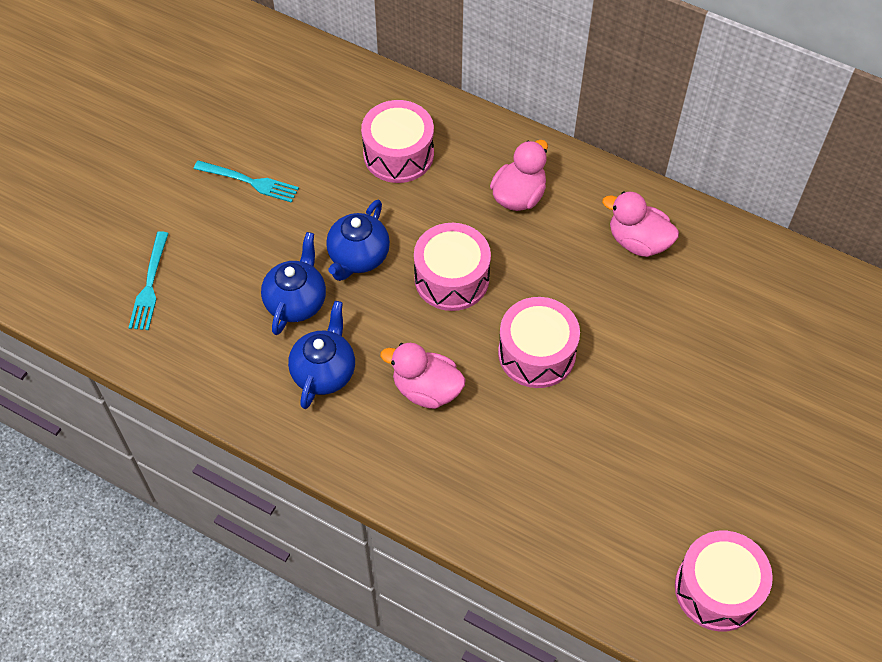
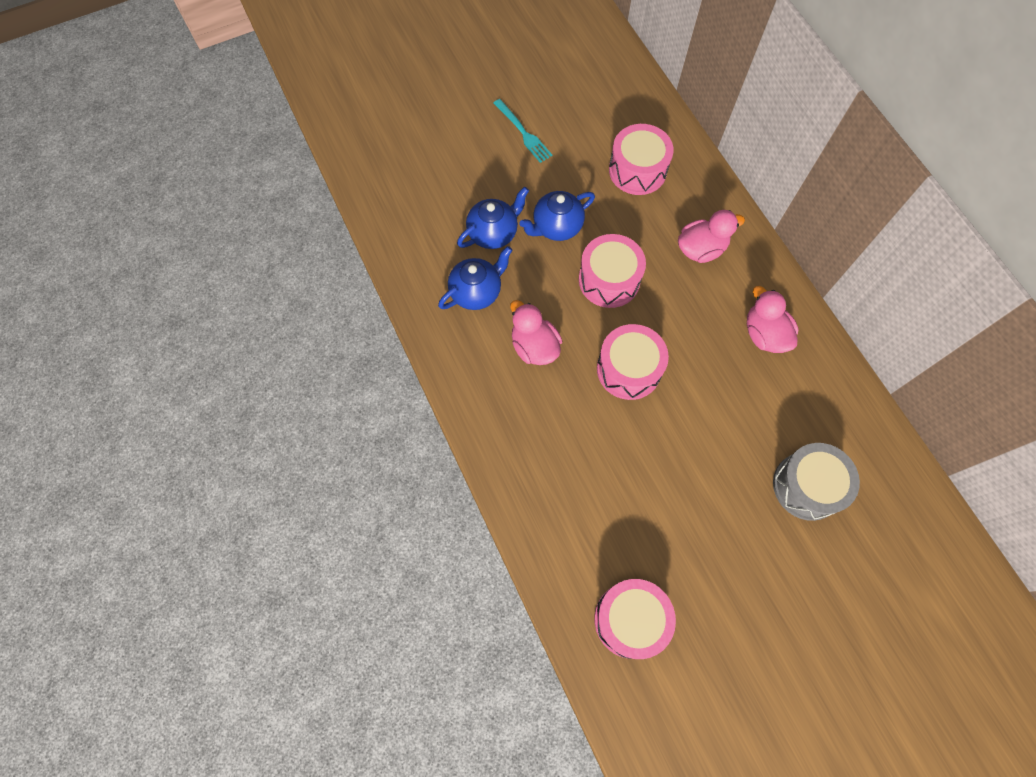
camera: 35 degrees right, 10 degrees up
turquoise fork [129,231,169,330] -> none
none -> grey drum [773,443,860,521]

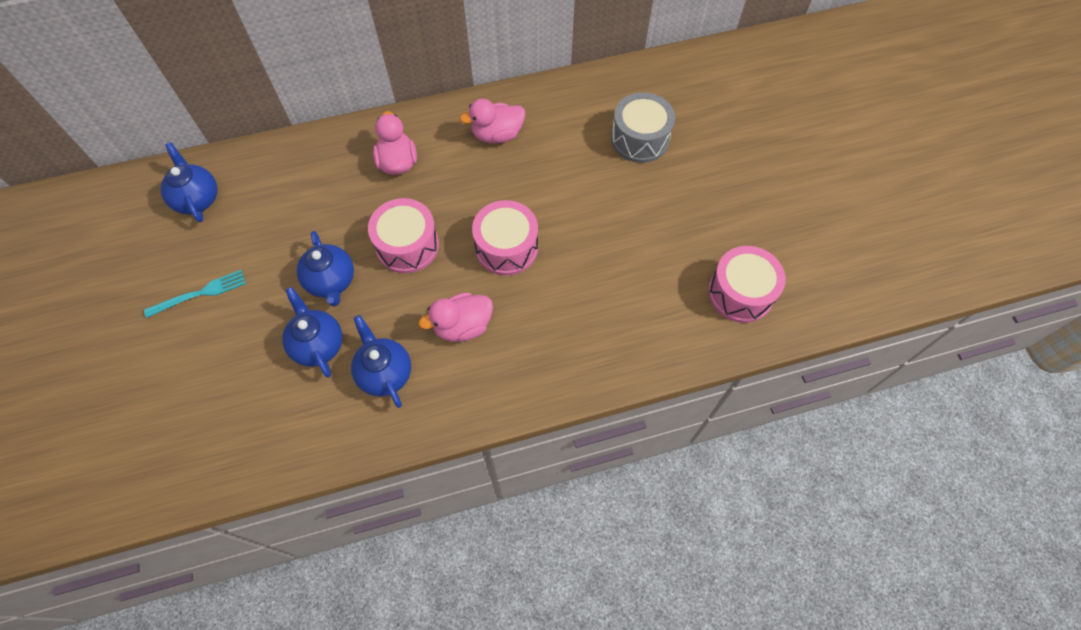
camera: 80 degrees left, 5 degrees down
pink drum [609,124,674,195] -> none
none -> blue teapot [160,142,218,222]

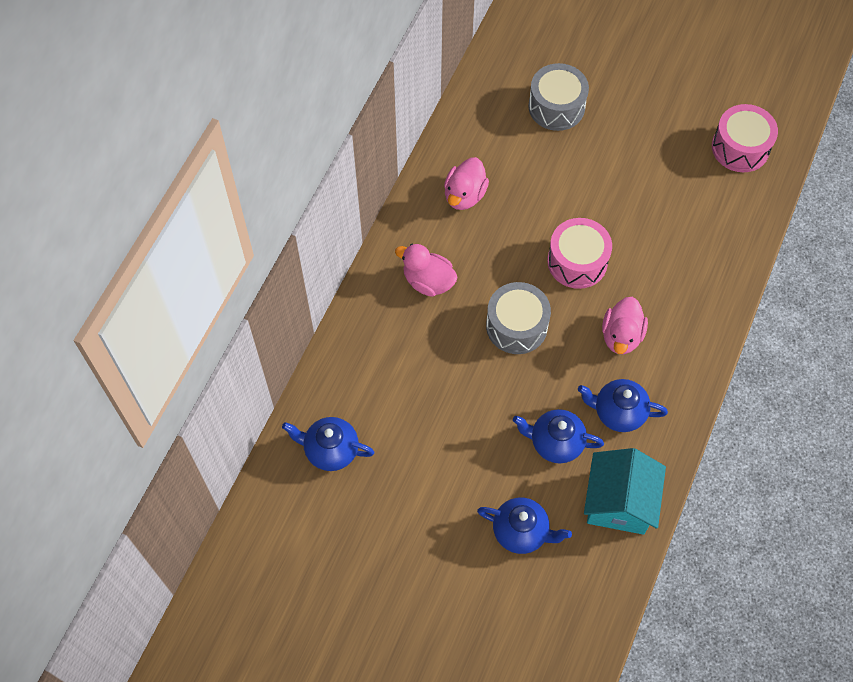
camera: 50 degrees left, 0 degrees up
turquoise fork [144,270,246,318] -> none
blue teapot [297,231,354,307] -> blue teapot moved to [477,498,572,554]
pink drum [368,198,439,273] -> grey drum [486,282,551,354]
none -> turquoise house [584,448,666,535]

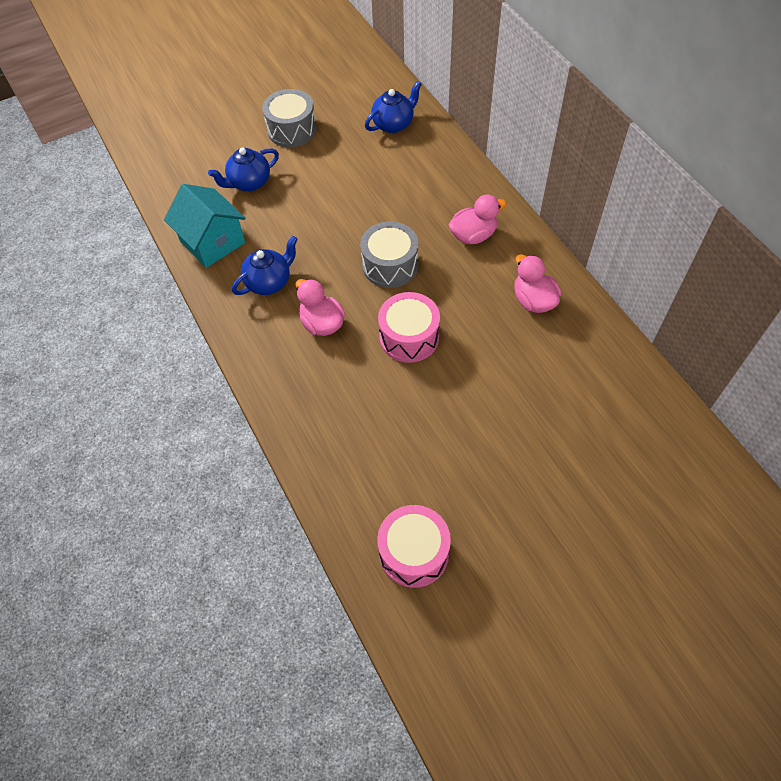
camera: 130 degrees right, 5 degrees down
blue teapot [513,409,604,463] -> none
grey drum [528,63,589,131] -> grey drum moved to [262,89,317,147]

